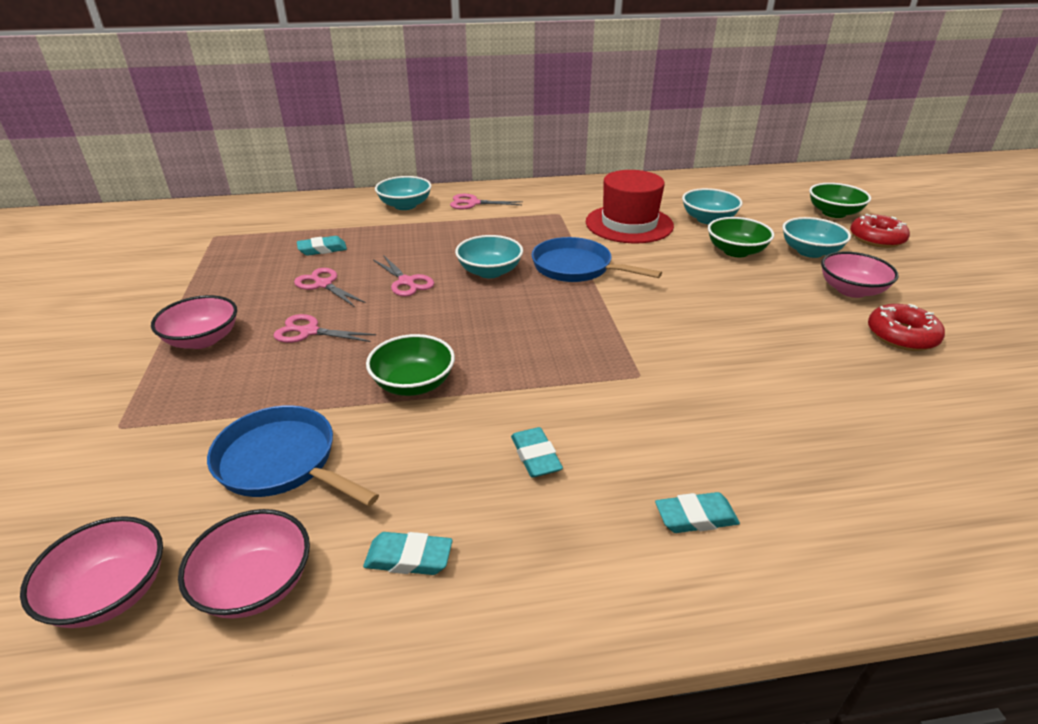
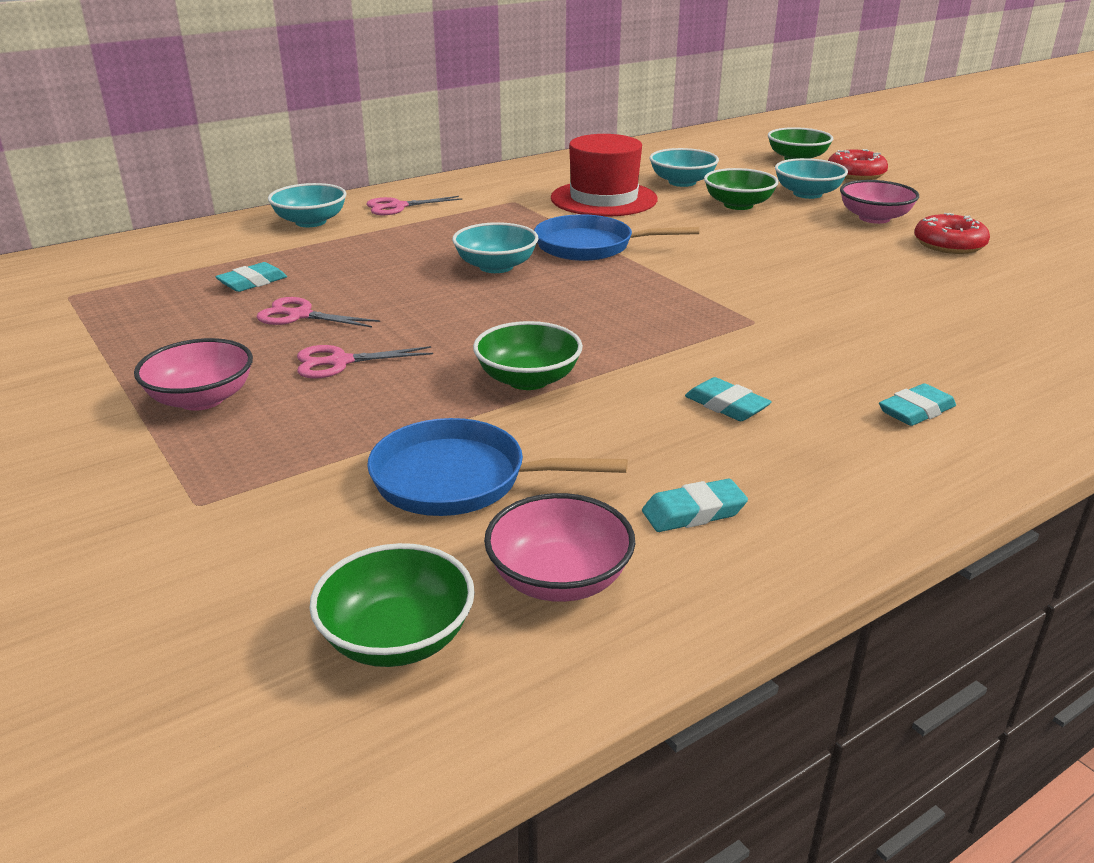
camera: 25 degrees left, 5 degrees down
pink bowl [20,516,163,628] -> green bowl [309,543,475,667]
pink scissors [373,256,434,297] -> none

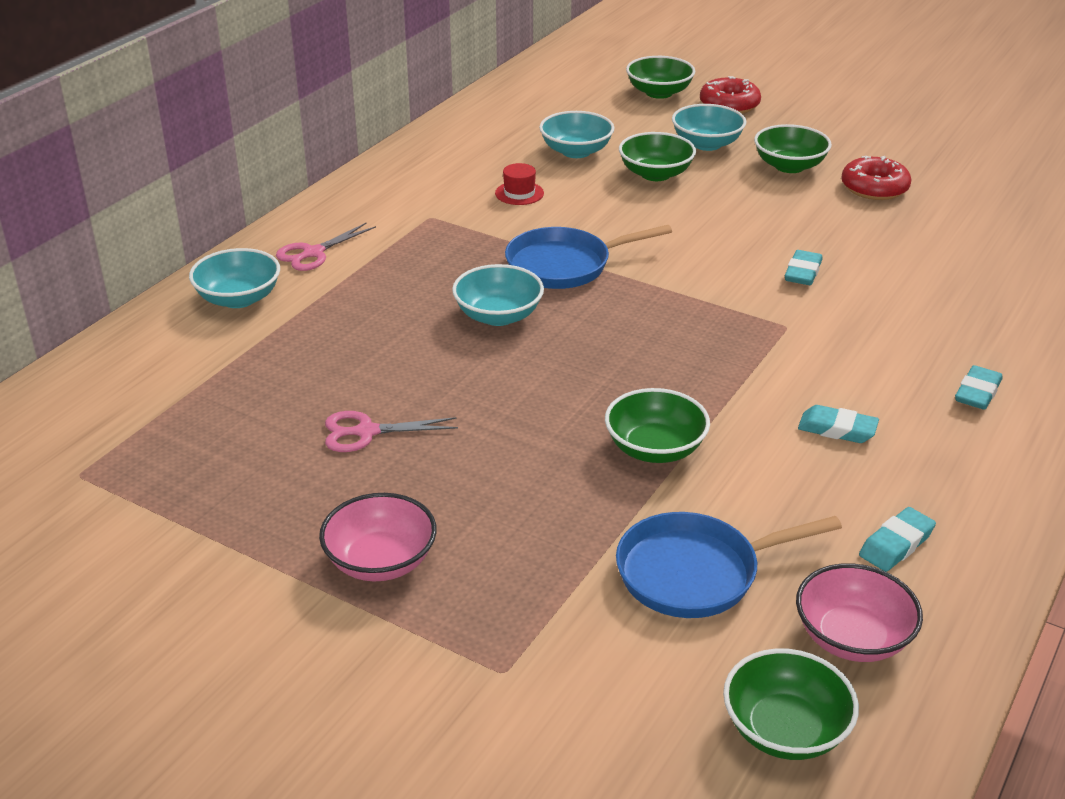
camera: 25 degrees left, 5 degrees up
turquoise eraser [215,262,287,292] -> turquoise eraser moved to [785,250,823,285]
pink scissors [297,345,433,379] -> none
red hat [551,134,657,217] -> red hat [495,163,544,205], size x0.42
pink bowl [840,180,919,224] -> green bowl [754,124,832,173]

